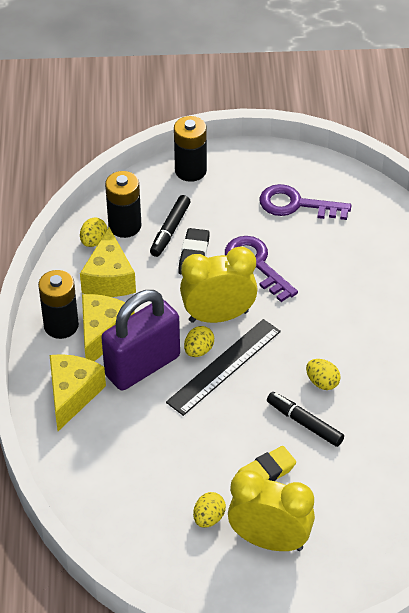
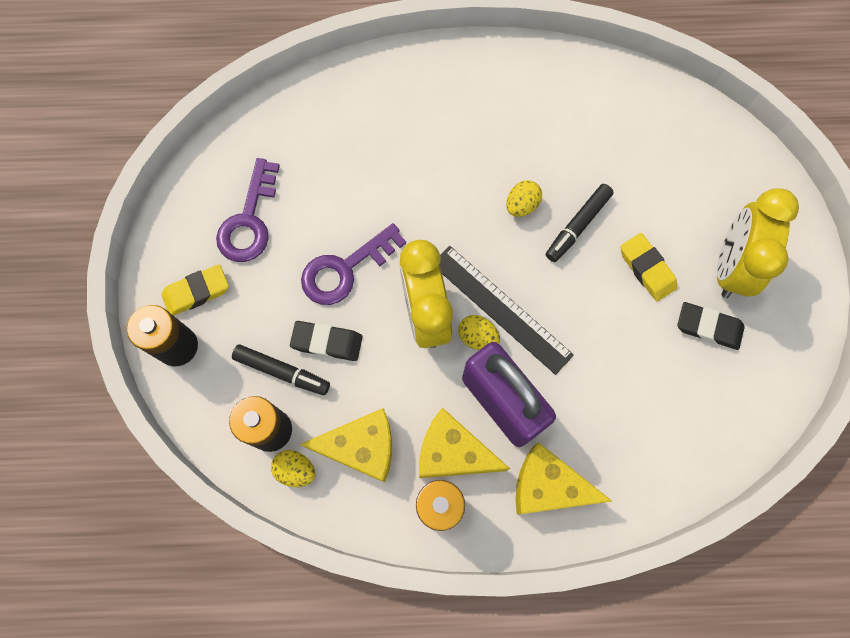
camera: 90 degrees left, 25 degrees up
yellow egg [193,492,226,528] -> black eraser [677,302,745,350]
none -> yellow eraser [161,264,229,316]

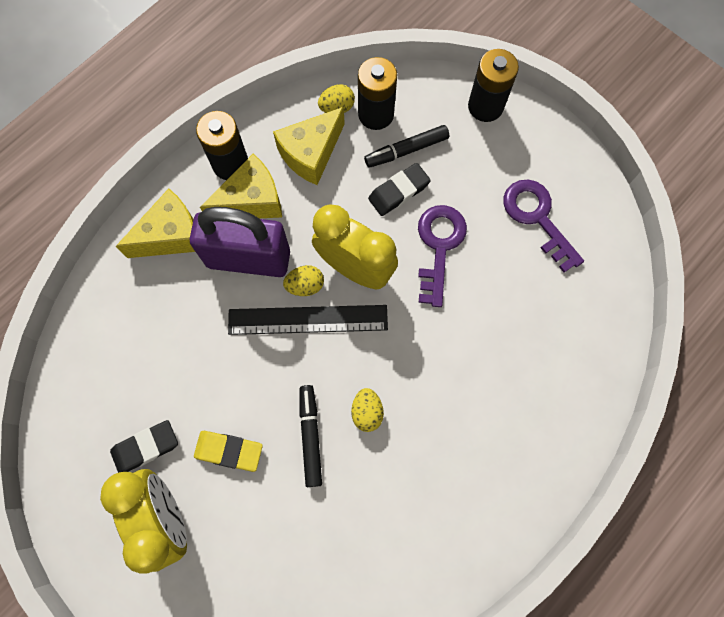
camera: 135 degrees right, 0 degrees up
yellow eraser [161,264,229,316] -> none

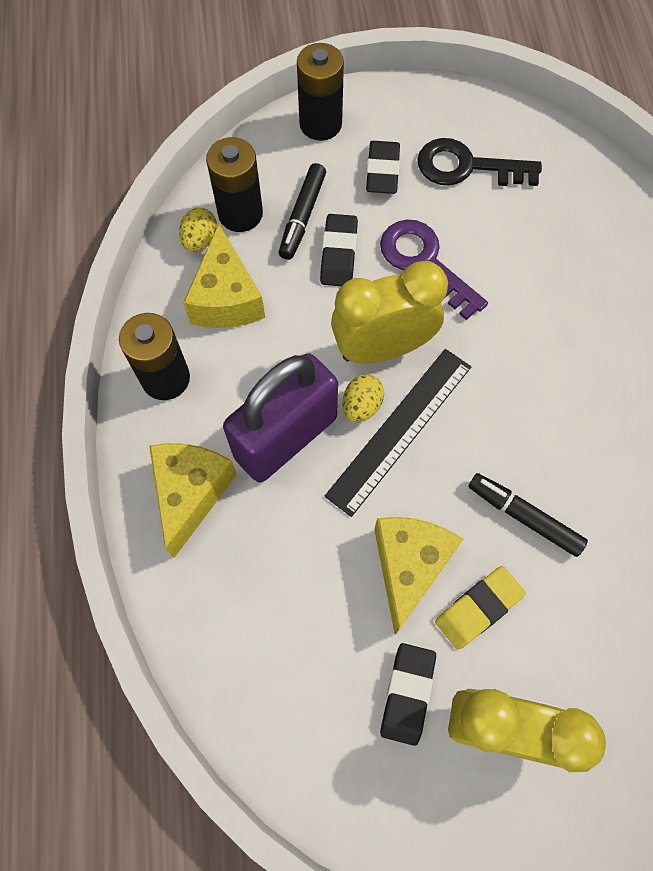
camera: 50 degrees left, 5 degrees down
yellow cheese [200,153,282,218] -> yellow cheese moved to [374,517,463,634]
yellow egg [351,388,384,432] -> none
purple key [503,180,584,273] -> black key [417,138,542,186]
none -> black eraser [366,141,400,194]

